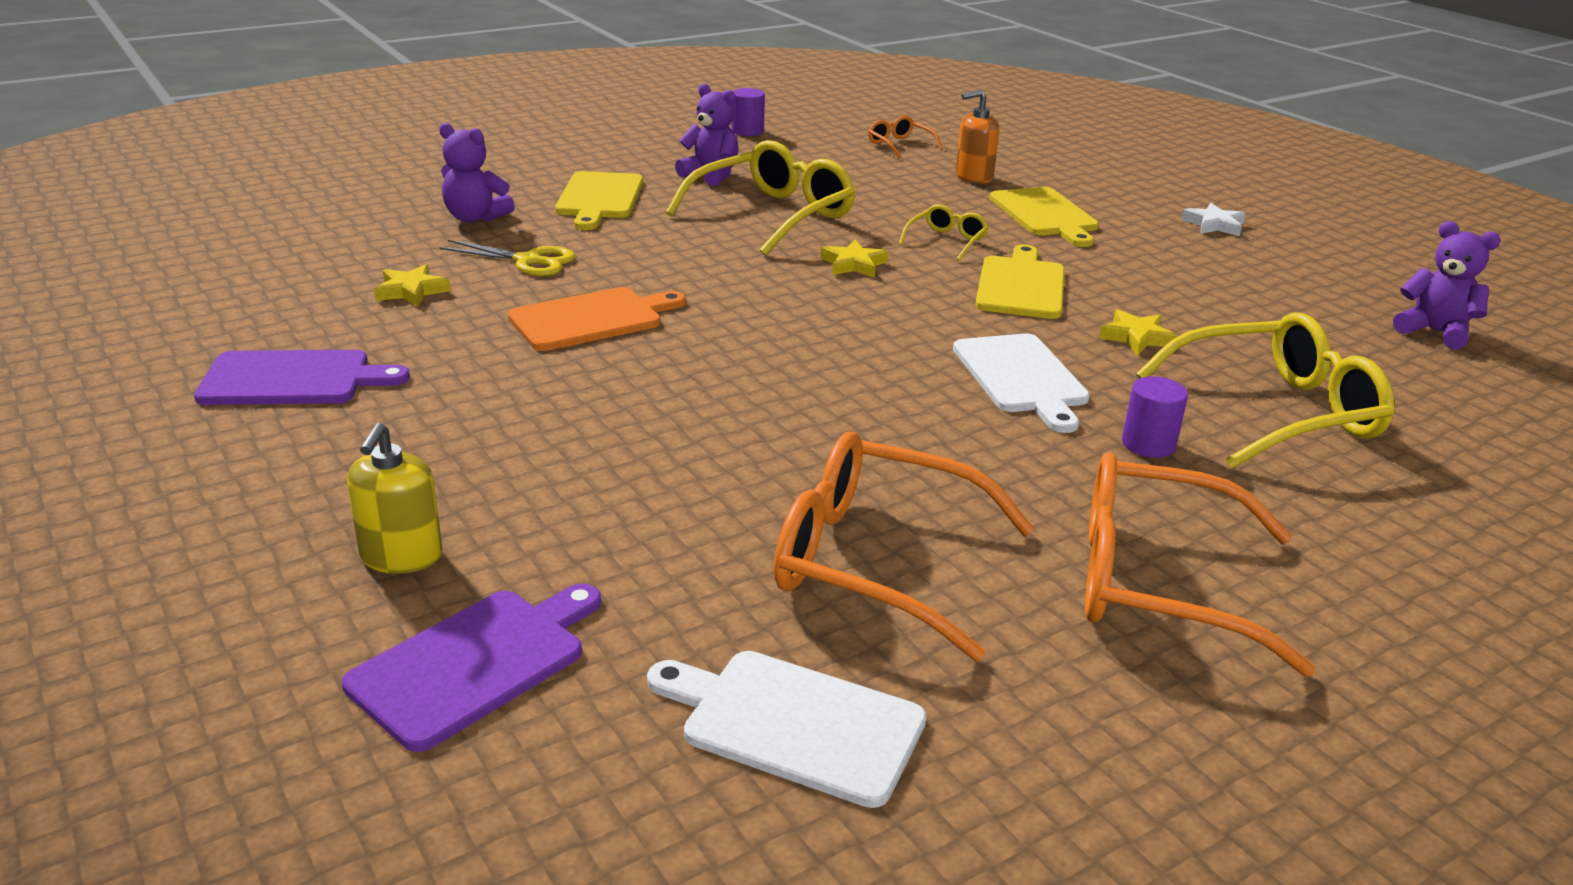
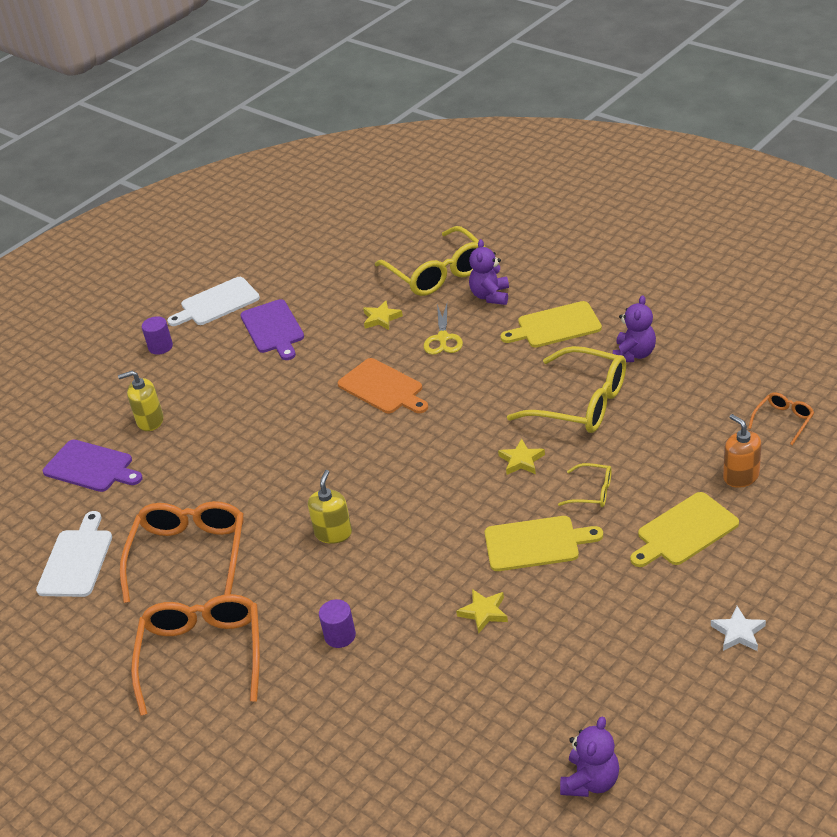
camera: 80 degrees right, 10 degrees up
purple cylinder [731,88,765,136] -> purple cylinder moved to [142,316,173,355]
white cutting board [953,333,1090,433] -> white cutting board moved to [167,277,260,326]
yellow glasses [1136,312,1394,469] -> yellow glasses moved to [375,226,487,296]
none -> yellow soap dispenser [308,470,352,544]

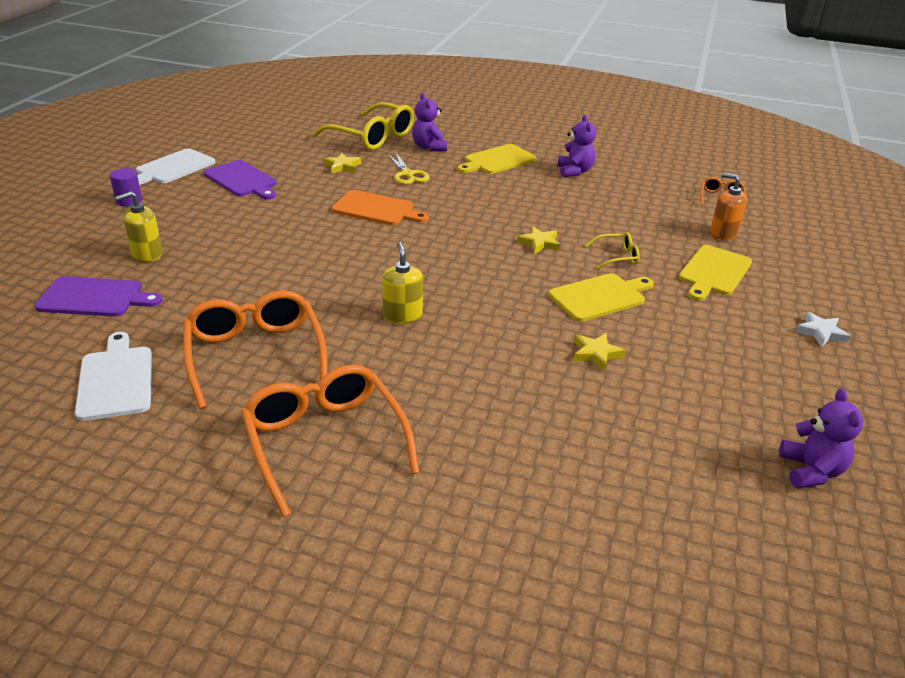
camera: 30 degrees left, 5 degrees down
purple cylinder [319,599,356,648] -> none
yellow glasses [507,346,626,433] -> none

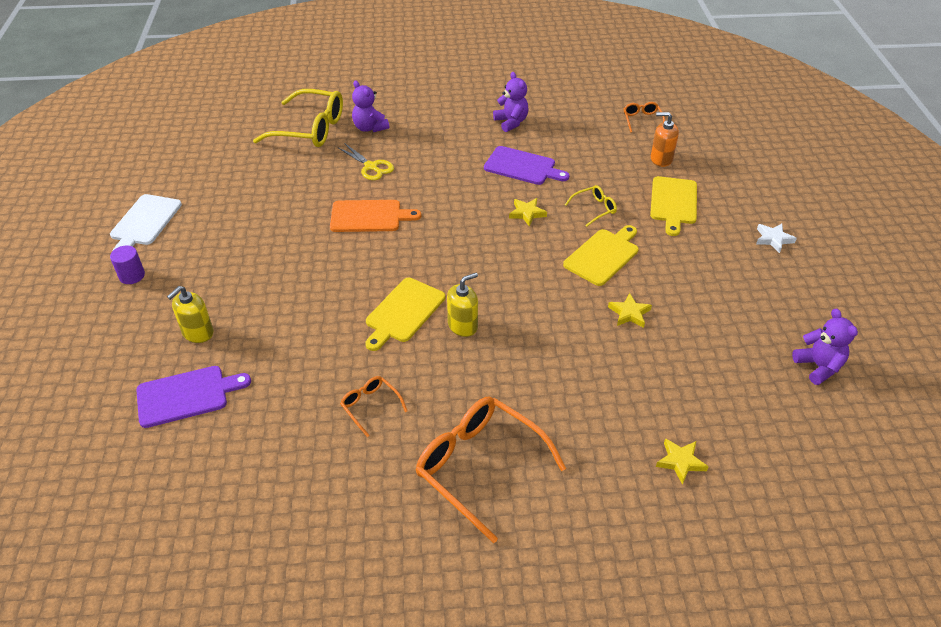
camera: 20 degrees left, 10 degrees up
white cutting board [75,332,152,421] -> none
orange glasses [183,290,328,409] -> orange glasses [340,376,407,437], size x0.47
purple cutting board [203,160,277,200] -> purple cutting board moved to [484,146,570,185]
yellow star [324,153,361,174] -> yellow star moved to [656,438,709,485]
yellow soap dispenser [382,242,423,324] -> yellow soap dispenser turned 90 degrees clockwise [447,273,478,337]
yellow cutting board [458,144,537,174] -> yellow cutting board moved to [365,278,445,351]

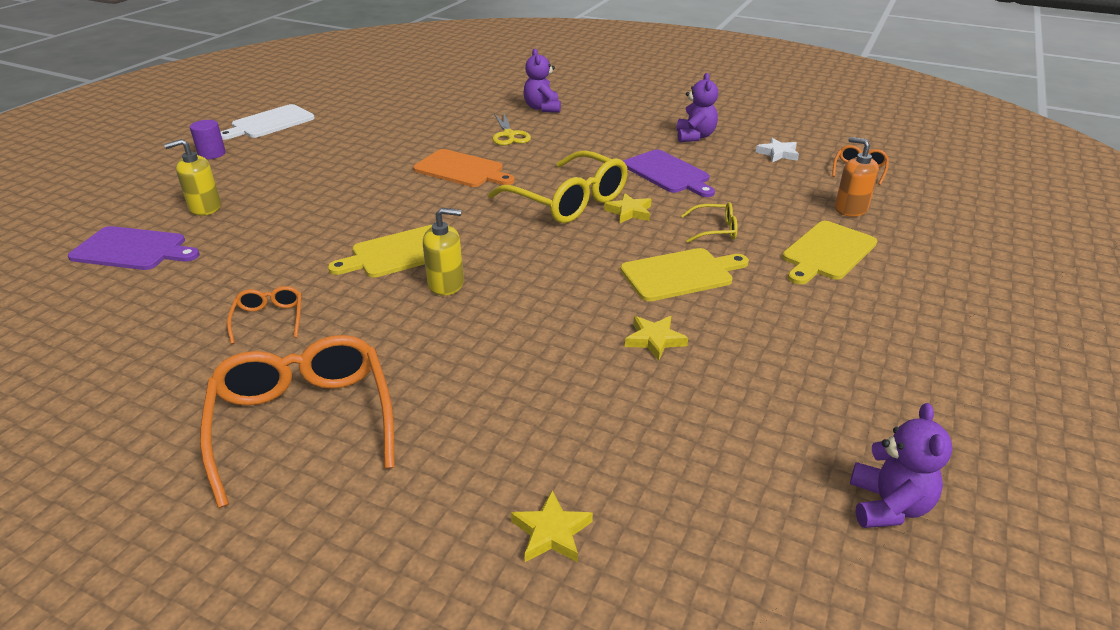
camera: 30 degrees right, 10 degrees down
yellow glasses [253,89,343,147] -> yellow glasses moved to [488,150,628,223]
white star [756,224,797,253] -> white star moved to [756,138,799,162]

